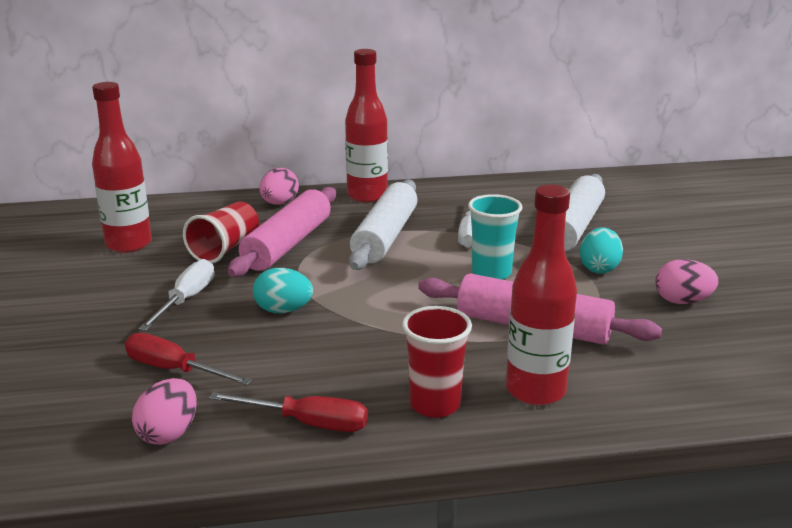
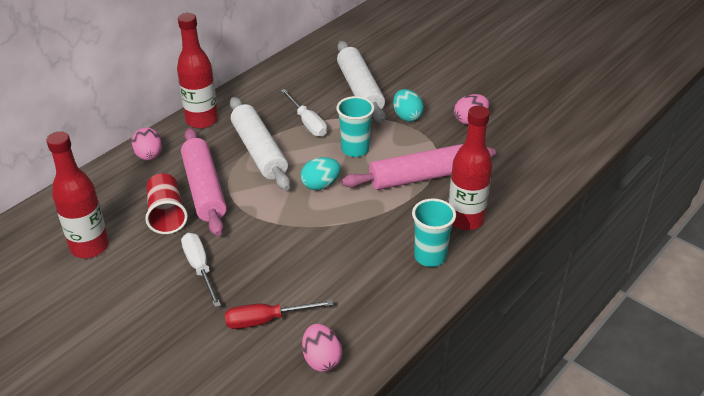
camera: 40 degrees left, 15 degrees up
red screwdriver [209,392,368,432] -> none
turquoise egg [253,268,313,313] -> turquoise egg moved to [301,157,341,190]
red cup [402,306,472,418] -> turquoise cup [412,198,456,267]

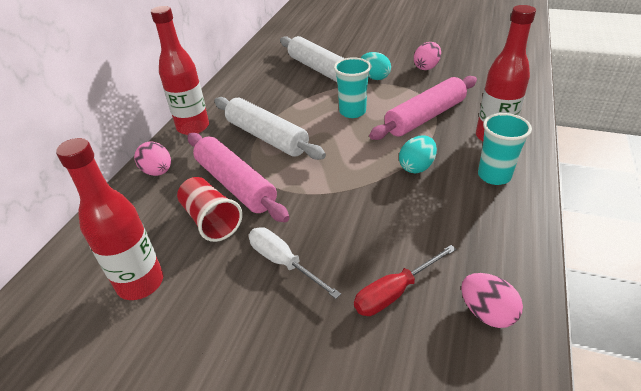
camera: 20 degrees left, 0 degrees up
white screwdriver [281,89,327,137] -> none
turquoise egg [301,157,341,190] -> turquoise egg moved to [399,135,437,173]

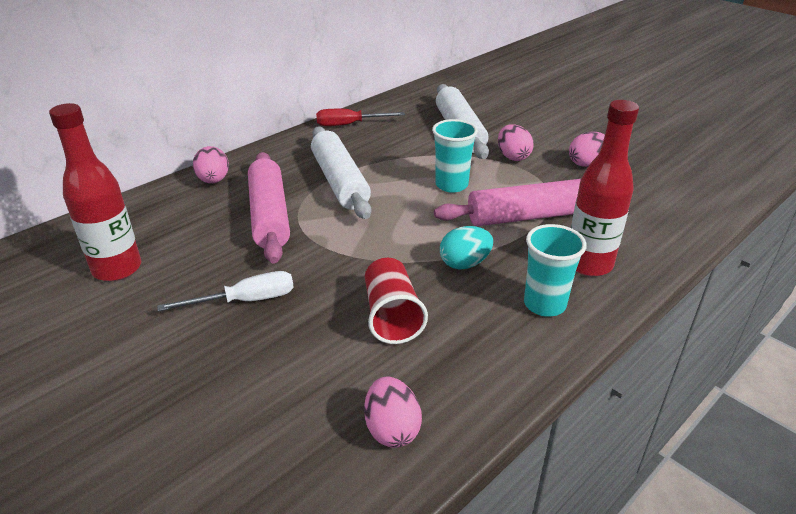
camera: 25 degrees right, 5 degrees down
red bottle [151,6,209,135] -> none
red cup [177,177,243,242] -> red cup moved to [365,258,428,344]
white screwdriver [249,227,341,299] -> white screwdriver turned 90 degrees clockwise [157,271,294,312]
red screwdriver [354,245,456,316] -> red screwdriver moved to [316,109,405,126]
turquoise egg [361,52,391,80] -> pink egg [498,124,534,161]

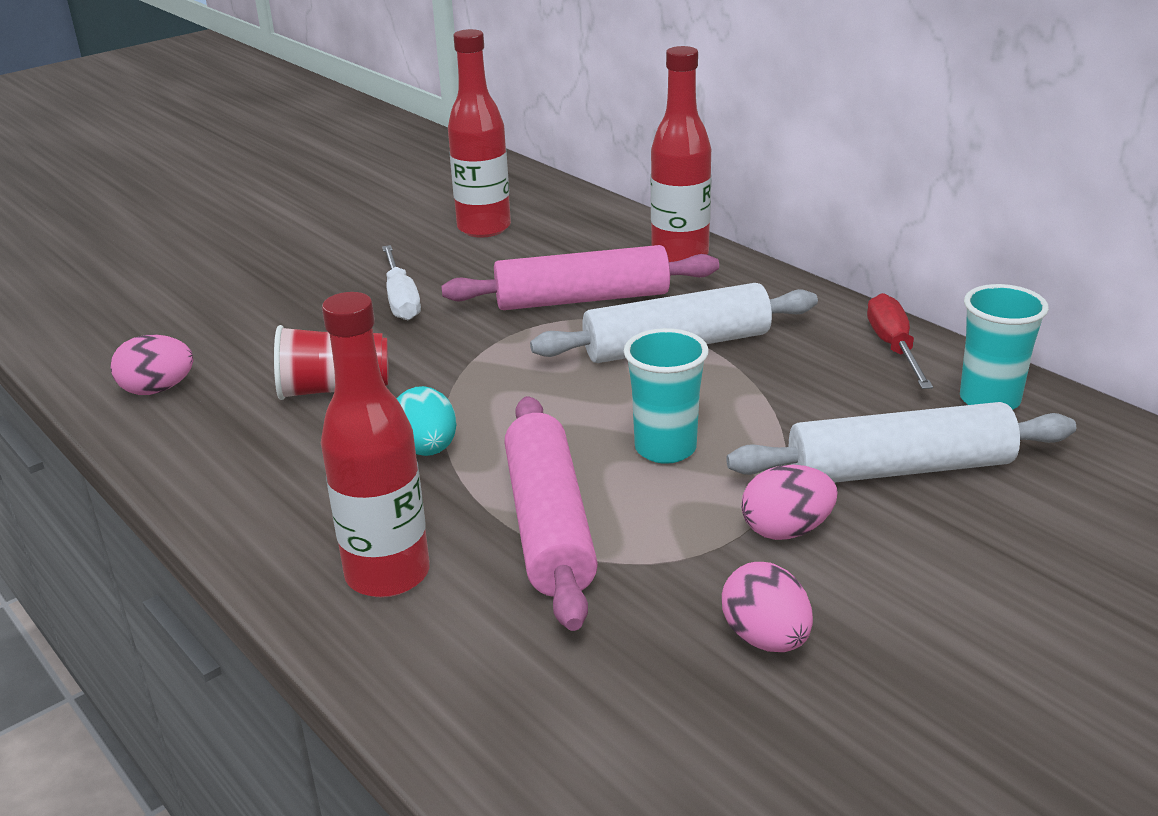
camera: 95 degrees right, 5 degrees down
pink egg [193,146,229,183] -> red bottle [651,46,711,262]
turquoise cup [524,224,587,317] -> turquoise cup moved to [960,284,1049,410]

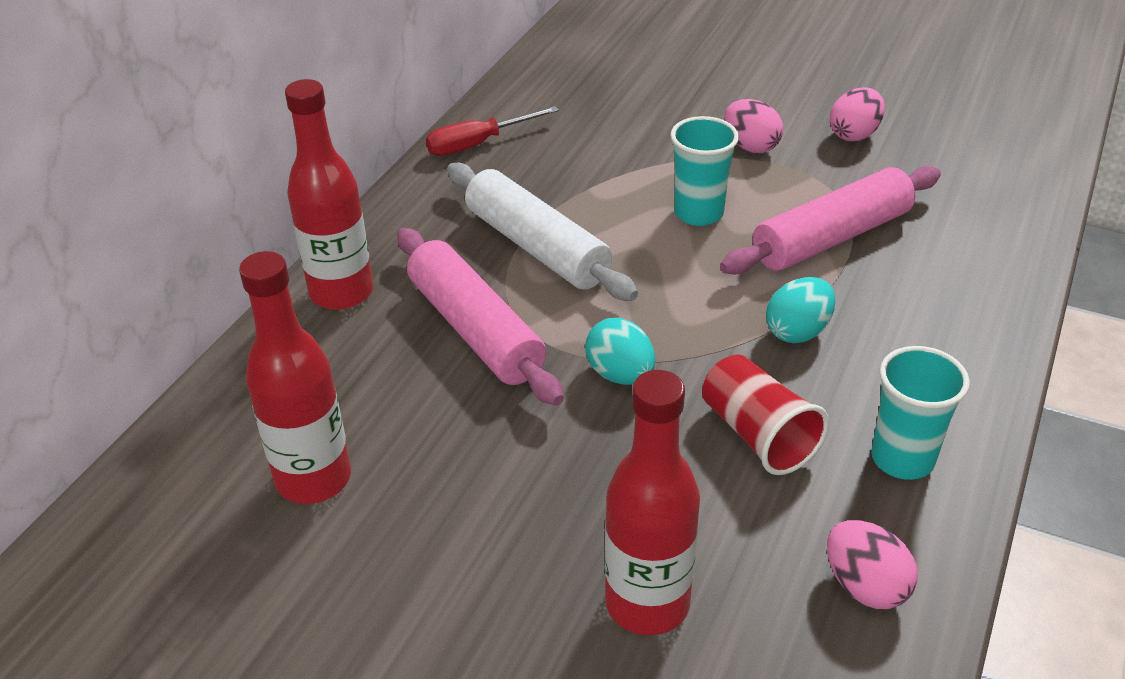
camera: 115 degrees left, 10 degrees up
red bottle [321,292,430,598] -> red bottle moved to [605,370,700,635]
white screwdriver [382,245,421,320] -> none
white rolling pin [726,402,1076,483] -> none
turquoise cup [960,284,1049,410] -> turquoise cup moved to [871,346,970,480]
none -> turquoise egg [585,318,655,385]

